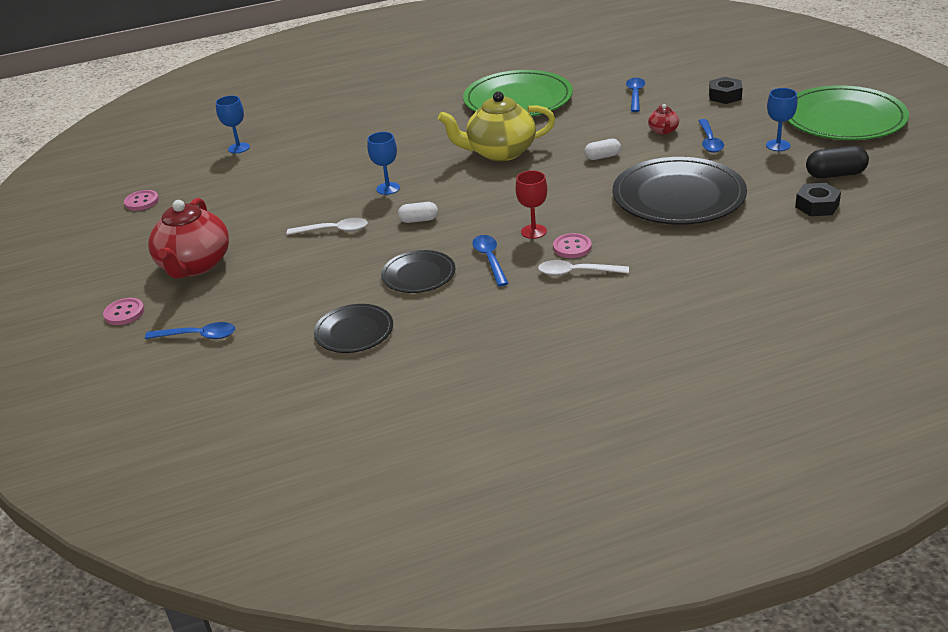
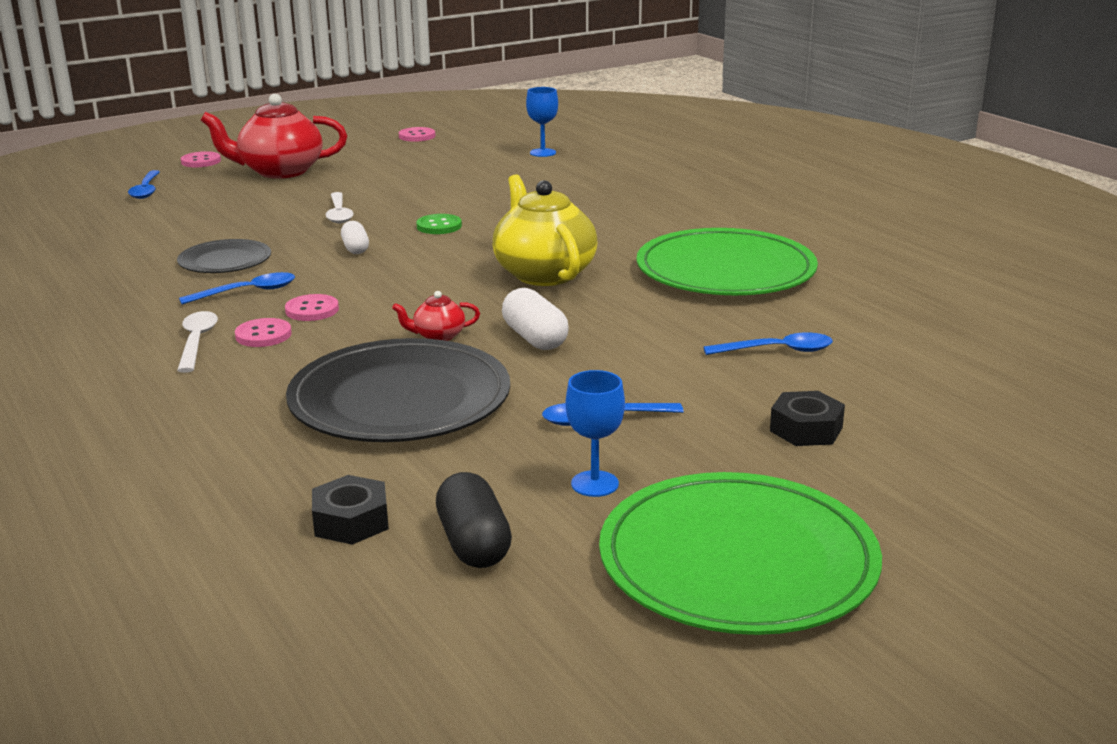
camera: 75 degrees right, 10 degrees down
black plate [314,304,393,353] -> none
blue goblet [367,132,400,195] -> green button [416,214,462,234]
red goblet [515,170,547,239] -> pink button [285,294,339,321]
white capsule [584,139,621,160] -> white capsule [502,288,569,350], size x1.53
red teapot [648,104,679,135] -> red teapot moved to [392,291,480,341]

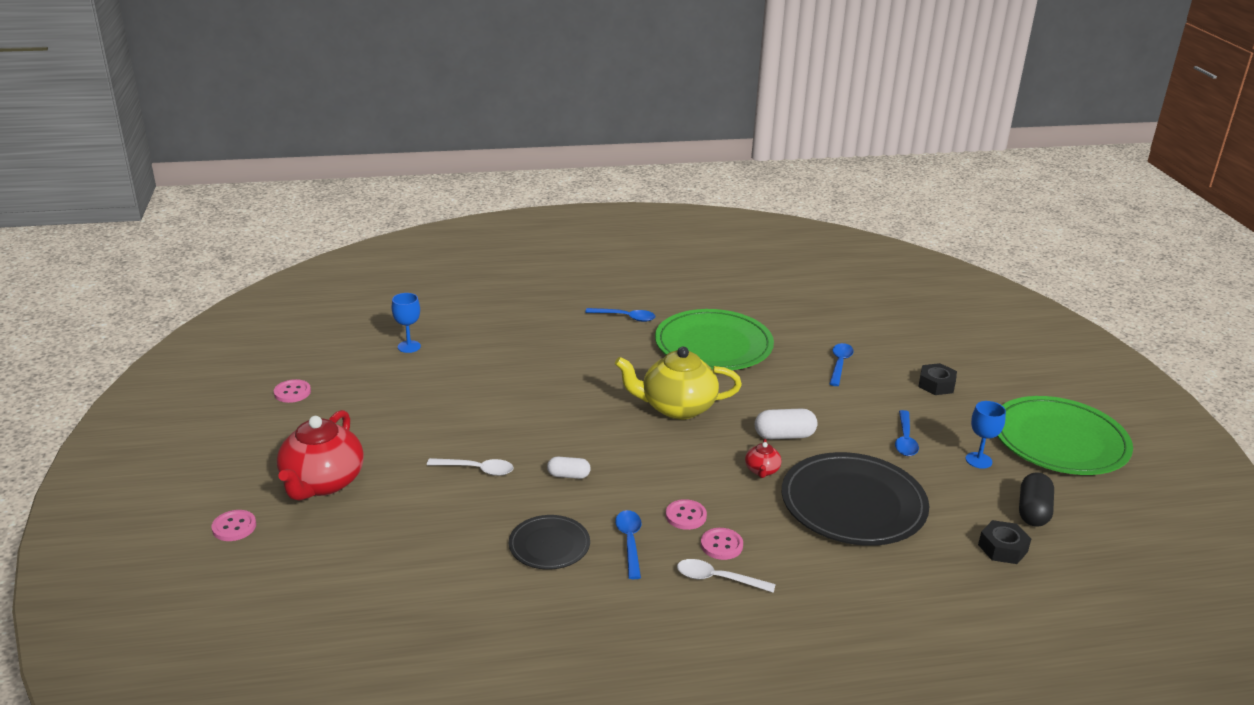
camera: 70 degrees left, 5 degrees up
blue spoon [128,170,160,199] -> blue spoon moved to [585,308,656,322]
green button [416,214,462,234] -> none
black capsule [436,472,512,568] -> black capsule turned 75 degrees counterclockwise [1019,472,1054,527]

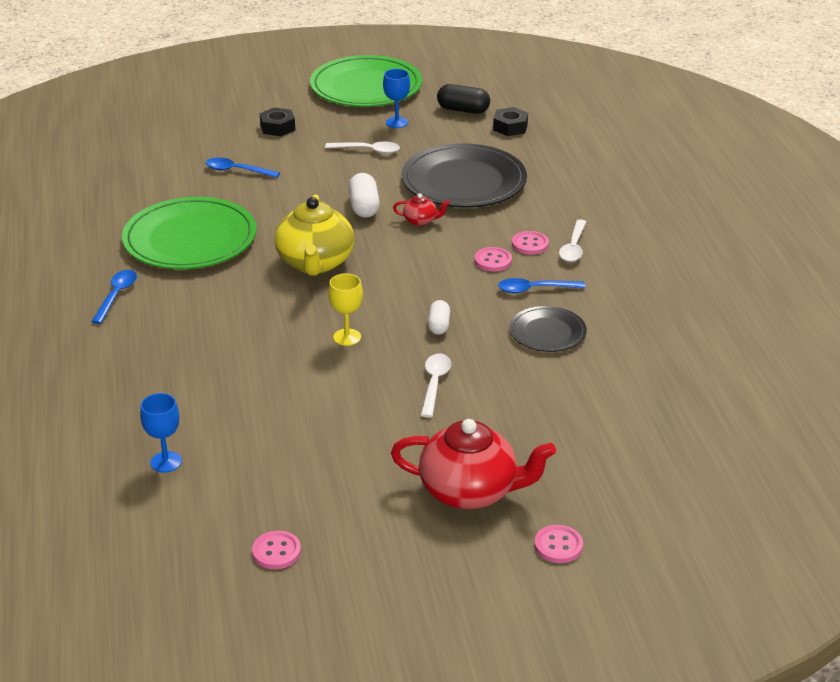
camera: 90 degrees left, 5 degrees up
blue spoon [895,410,919,456] -> white spoon [325,142,400,154]
none -> yellow goblet [328,273,363,346]

